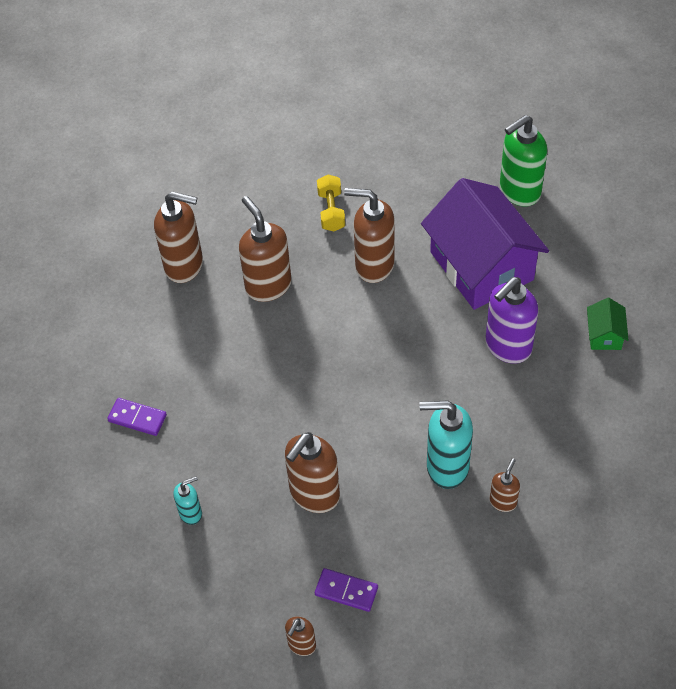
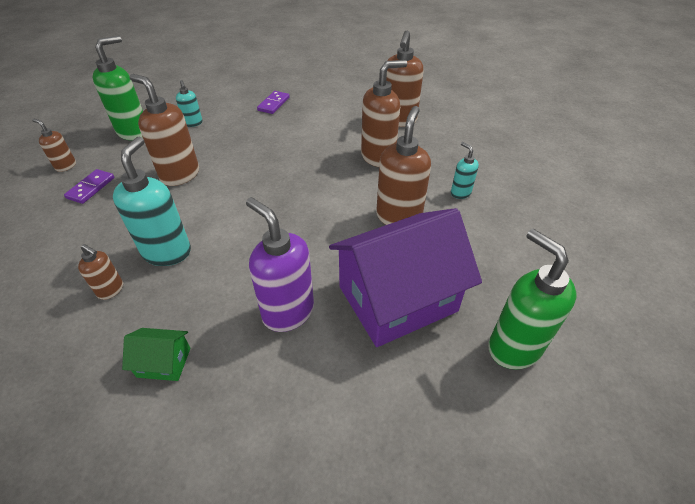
camera: 90 degrees right, 10 degrees down
yellow dumbbell [317,175,345,231] -> turquoise soap dispenser [451,142,479,199]
green house [587,298,629,350] -> green house moved to [122,328,190,381]
none -> green soap dispenser [93,36,143,140]

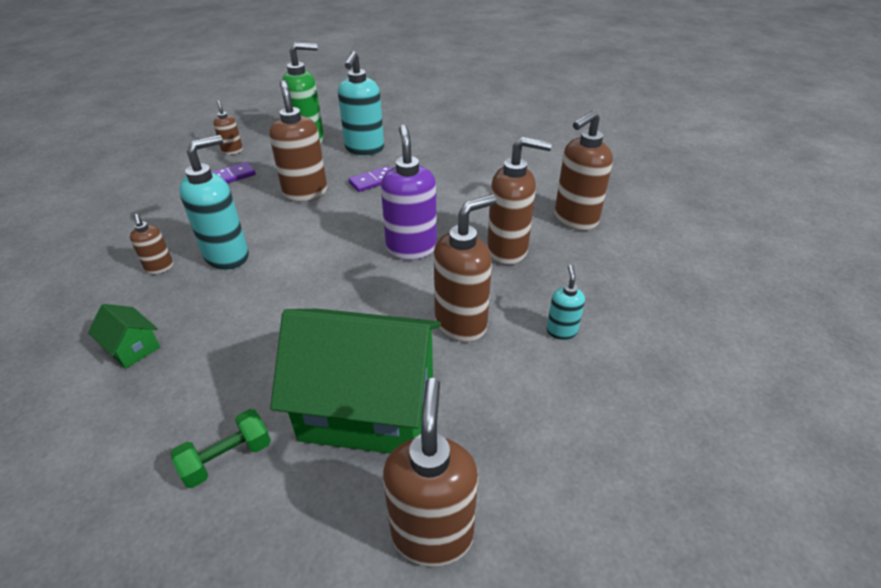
camera: 35 degrees right, 5 degrees down
turquoise soap dispenser [176,80,203,127] -> turquoise soap dispenser [338,51,384,155], size x1.92
purple soap dispenser [246,197,314,332] -> purple soap dispenser moved to [381,125,437,260]
purple domino [257,91,290,114] -> purple domino moved to [348,166,391,192]
purple house [329,208,482,347] -> green house [270,309,441,454]
green soap dispenser [488,229,576,370] -> brown soap dispenser [383,378,478,567]
none -> green dumbbell [170,409,271,488]

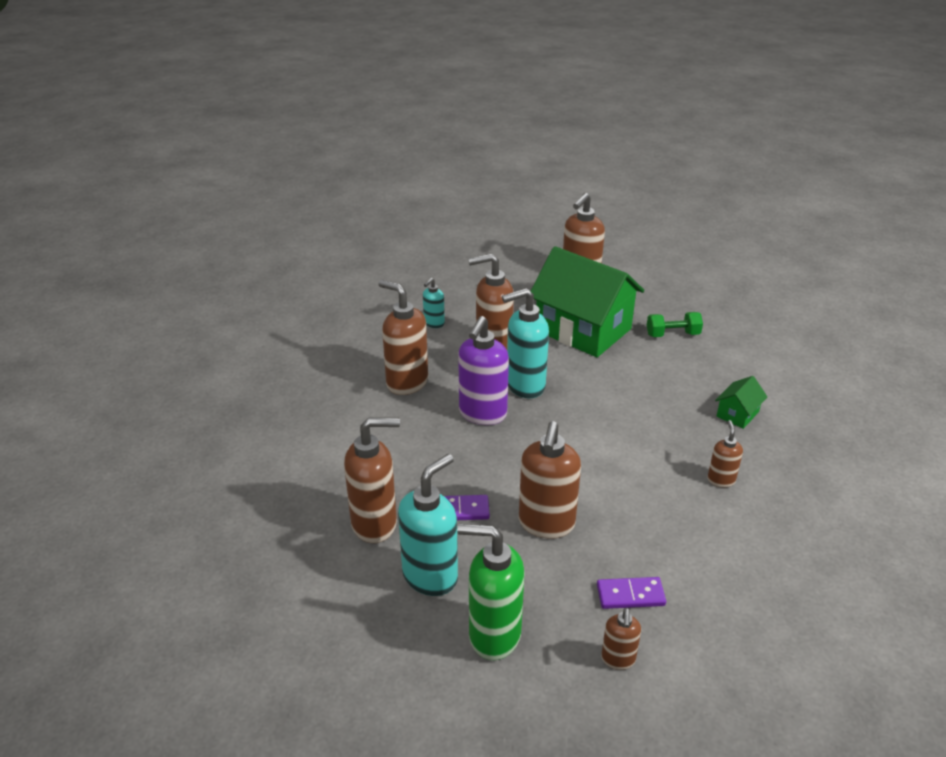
camera: 150 degrees left, 5 degrees down
green house [88,304,160,369] -> green house turned 60 degrees clockwise [715,376,767,429]
turquoise soap dispenser [179,135,249,270] -> turquoise soap dispenser moved to [502,288,549,398]
brown soap dispenser [555,110,613,231] -> brown soap dispenser moved to [344,417,400,543]

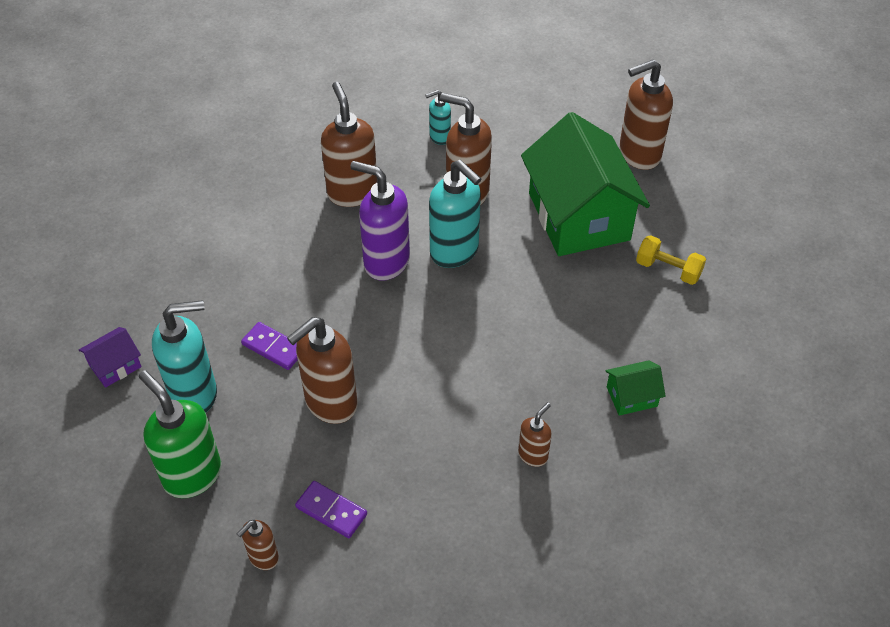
camera: 35 degrees right, 15 degrees up
brown soap dispenser [344,417,400,543] -> none
purple soap dispenser [458,316,509,425] -> purple soap dispenser turned 60 degrees clockwise [350,161,410,281]
turquoise soap dispenser [502,288,549,398] -> turquoise soap dispenser turned 150 degrees counterclockwise [429,160,481,268]
green dumbbell [647,312,703,337] -> yellow dumbbell [636,235,706,285]
none -> purple house [79,327,142,388]

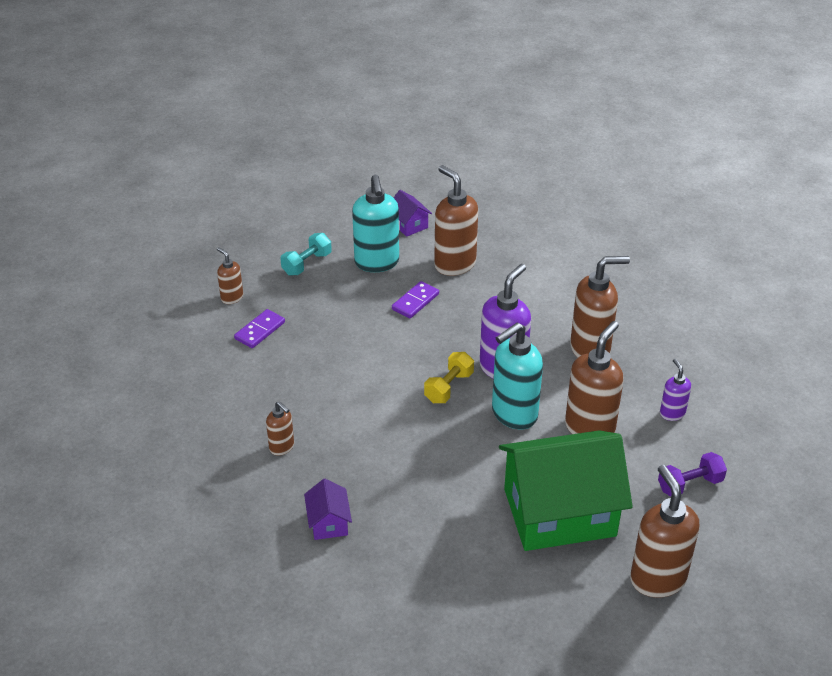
camera: 95 degrees right, 10 degrees down
green soap dispenser [139,370,221,498] -> turquoise dumbbell [280,233,332,275]
brown soap dispenser [287,317,357,424] -> brown soap dispenser moved to [434,165,478,276]
turquoise soap dispenser [425,90,451,145] -> purple soap dispenser [660,359,691,421]
green house [605,360,666,416] -> purple house [304,479,352,540]
yellow dumbbell [636,235,706,285] -> yellow dumbbell moved to [424,352,474,403]
none -> purple dumbbell [658,452,727,496]

